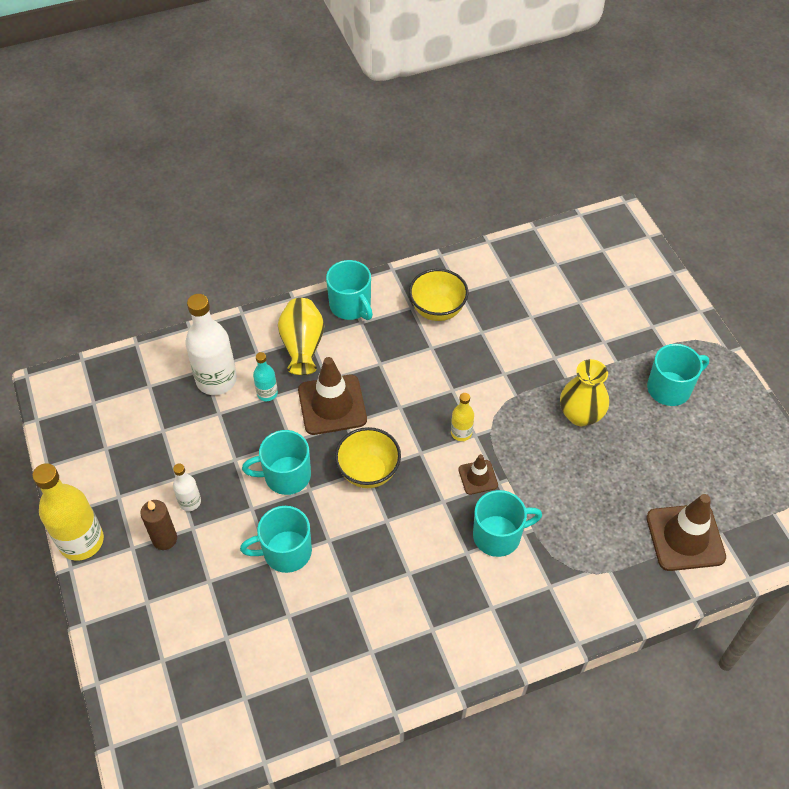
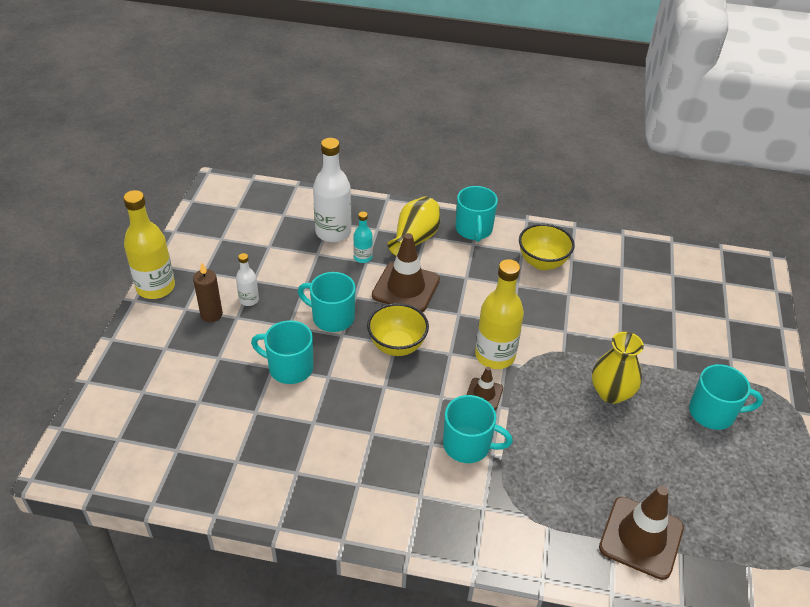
camera: 30 degrees right, 10 degrees down
yellow bottle [451,393,474,441] -> yellow bottle [475,259,524,369], size x1.97

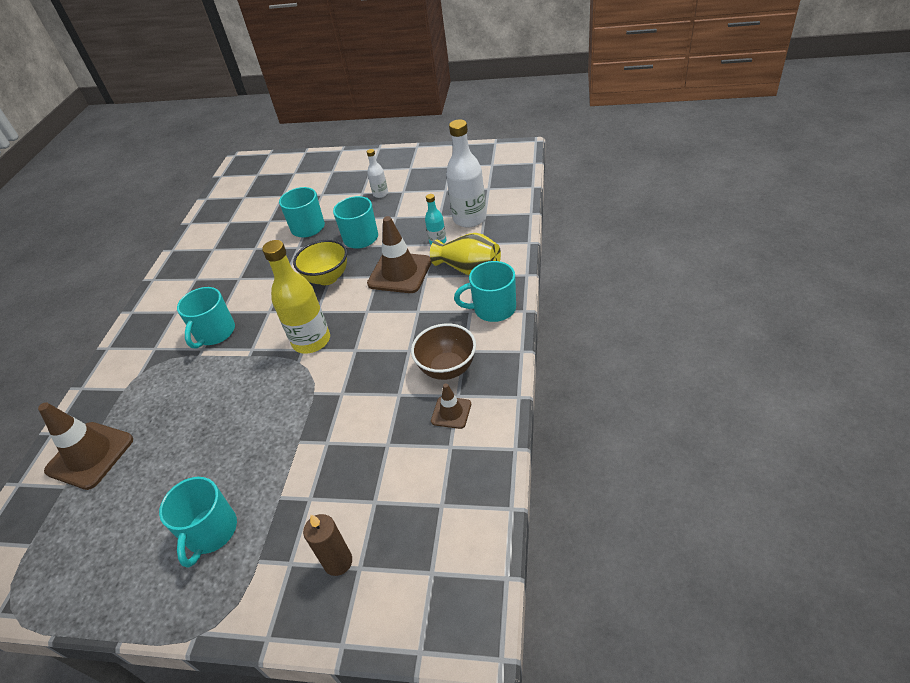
camera: 95 degrees right, 0 degrees up
yellow bottle [123,190,175,299] -> none
brown candle [193,263,223,322] -> brown candle moved to [303,514,352,576]
brown traffic cone [466,367,503,410] -> brown traffic cone moved to [431,383,471,429]
yellow bowl [519,224,575,270] -> brown bowl [411,323,476,380]
yellow vase [592,332,644,404] -> none

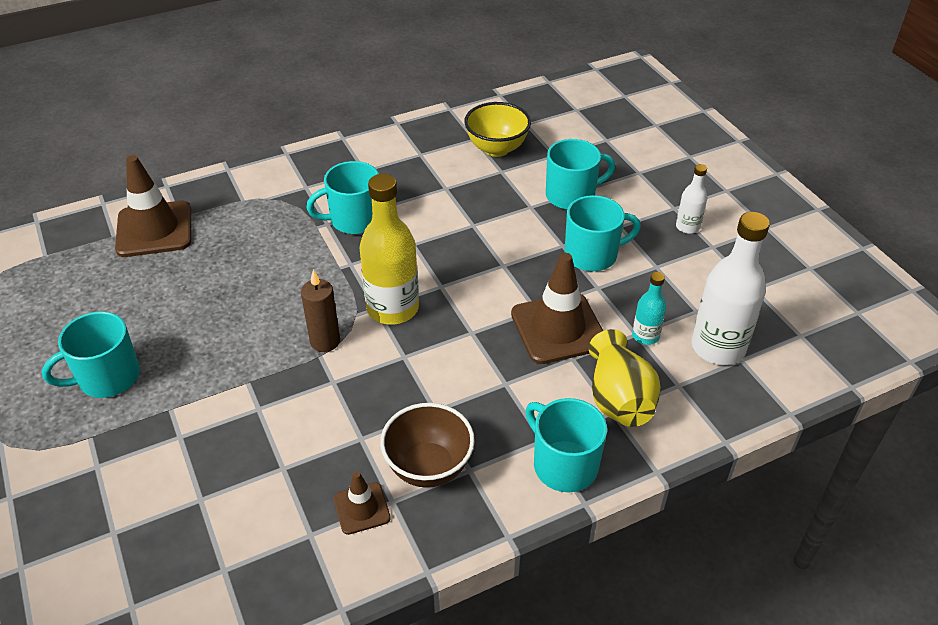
camera: 50 degrees right, 0 degrees up
yellow bowl [293,240,347,285] -> yellow bowl moved to [464,102,531,157]
brown candle [303,514,352,576] -> brown candle moved to [301,270,340,352]

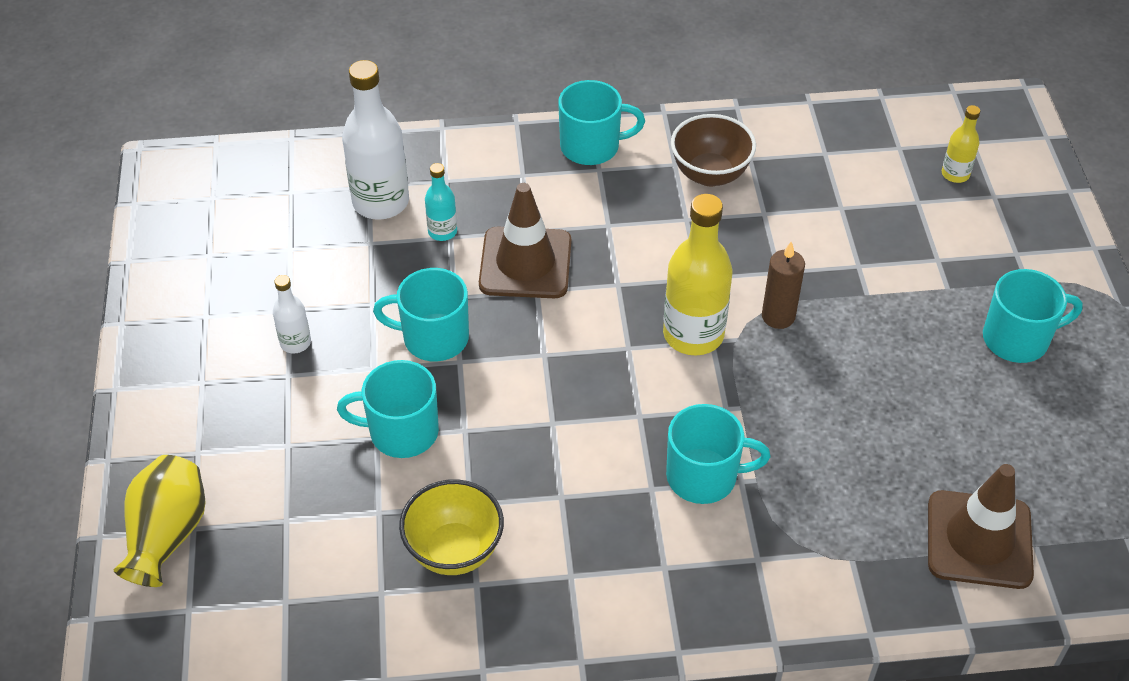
camera: 160 degrees left, 5 degrees up
brown traffic cone [334,471,391,535] -> none
turquoise mug [525,398,607,492] -> turquoise mug turned 75 degrees counterclockwise [558,80,645,165]
yellow vase [589,329,661,427] -> yellow vase moved to [114,455,205,587]
none -> yellow bottle [942,105,980,183]

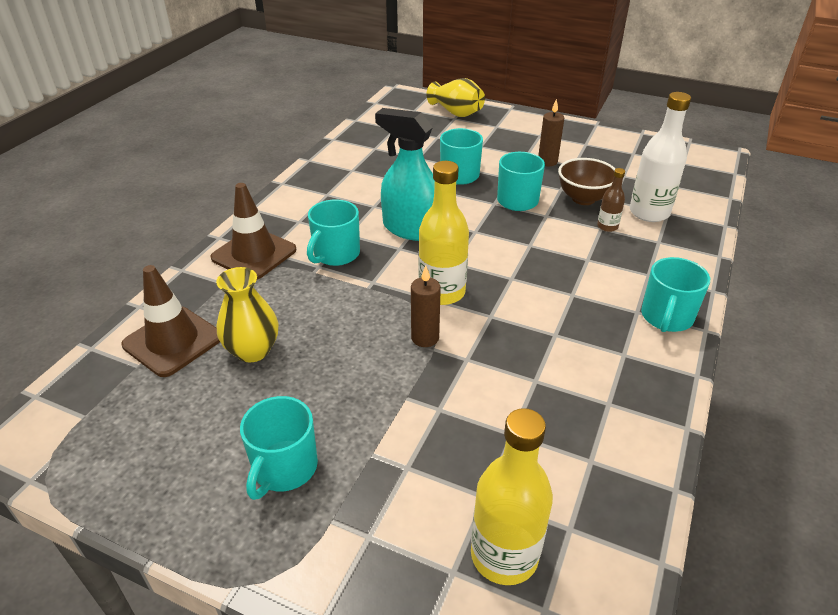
camera: 120 degrees right, 10 degrees down
white bottle [273,275,311,354] -> brown candle [538,99,564,166]
yellow bowl [399,479,504,575] -> none
turquoise bottle [425,163,457,241] -> brown bottle [597,168,625,232]
brown traffic cone [479,183,572,298] -> brown traffic cone moved to [210,183,297,280]
brown bowl [671,114,756,187] -> brown bowl moved to [558,158,615,205]
yellow bottle [942,105,980,183] -> yellow bottle [471,408,553,585], size x1.97
none -> yellow vase [216,267,279,362]
none -> turquoise spray bottle [375,108,435,241]

